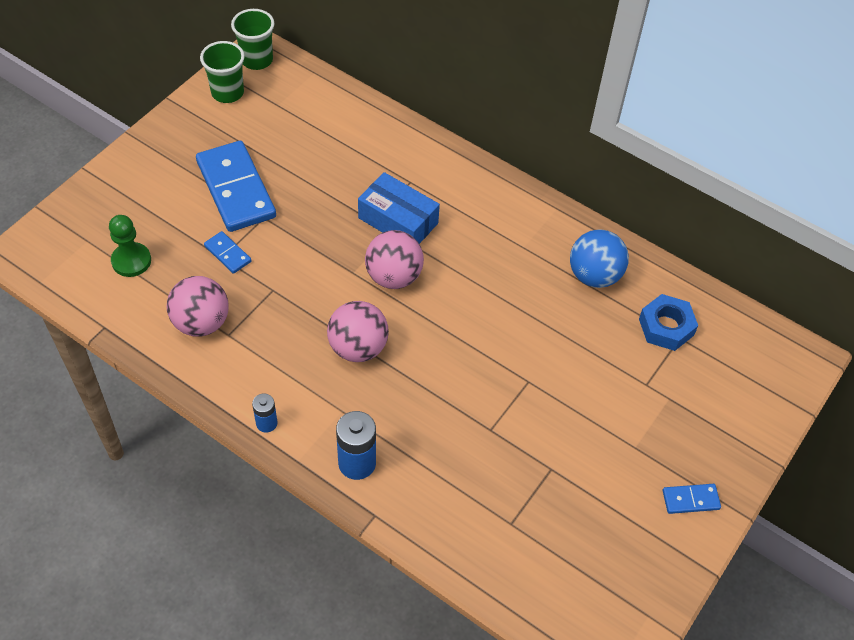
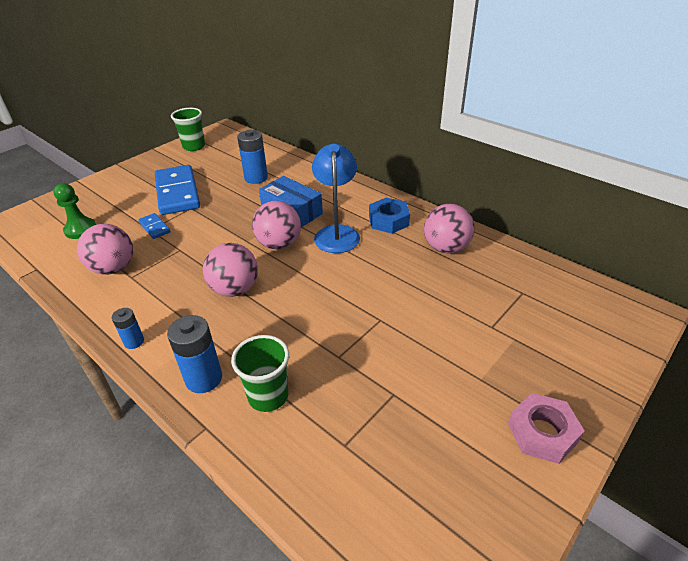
camera: 10 degrees right, 15 degrees down
green cup [231,9,275,70] -> green cup moved to [231,335,289,412]
blue ball [570,229,629,288] -> pink ball [424,204,474,254]
blue nut [639,294,698,351] -> blue nut moved to [369,198,410,234]
blue domino [663,484,721,514] -> pink nut [508,393,584,464]
none -> blue battery [237,130,268,184]
none -> blue lamp [312,144,360,253]

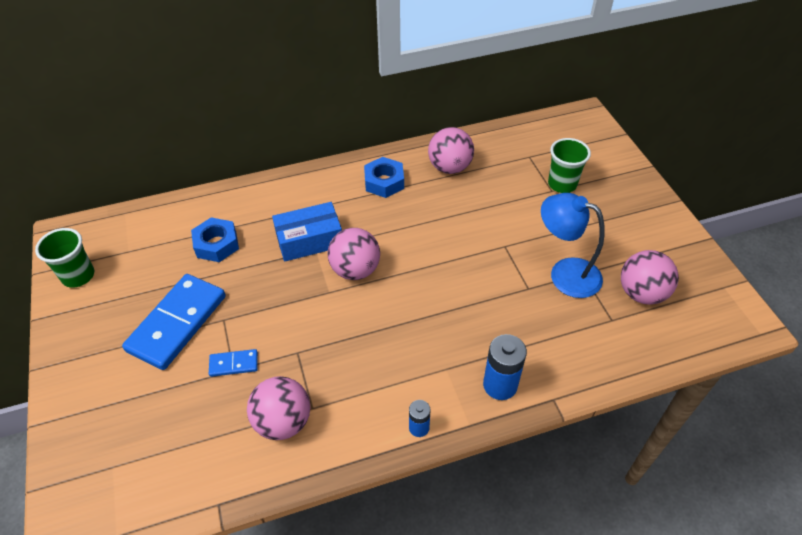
camera: 60 degrees left, 10 degrees up
green pawn [53,183,96,239] -> none
blue domino [155,165,200,215] -> blue domino turned 75 degrees counterclockwise [122,274,226,370]
pink ball [203,243,258,297] -> pink ball moved to [621,250,679,305]
green cup [231,335,289,412] -> green cup moved to [548,138,591,193]
blue battery [237,130,268,184] -> blue nut [191,217,239,262]
blue lamp [312,144,360,253] -> blue lamp moved to [541,193,605,298]
pink nut [508,393,584,464] -> none

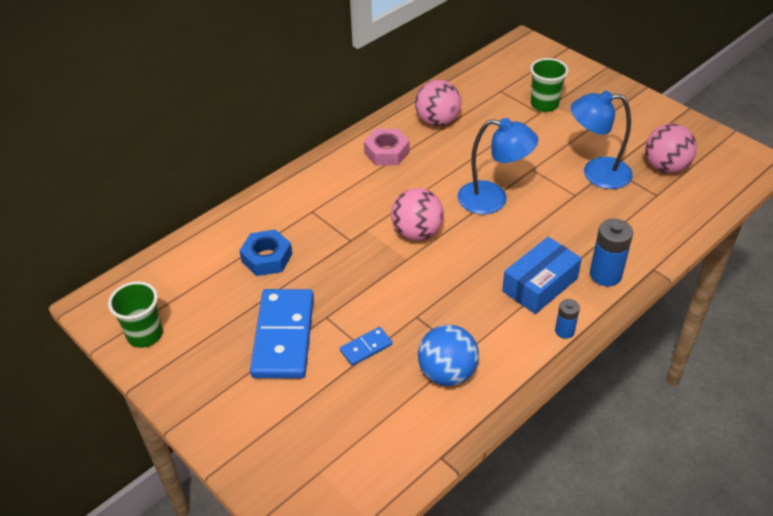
camera: 25 degrees left, 5 degrees down
pink ball [247,376,310,440] -> blue ball [418,325,479,386]
blue box [272,202,342,262] -> blue box moved to [502,237,582,314]
blue nut [364,157,404,198] -> pink nut [364,129,410,166]
none -> blue lamp [457,118,538,214]

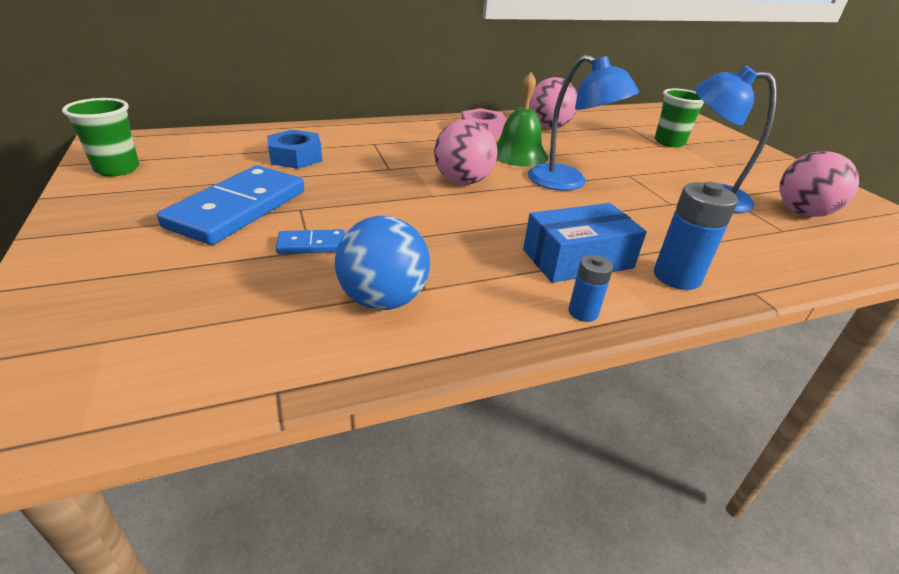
camera: 20 degrees right, 10 degrees down
none -> green bell [496,72,548,167]

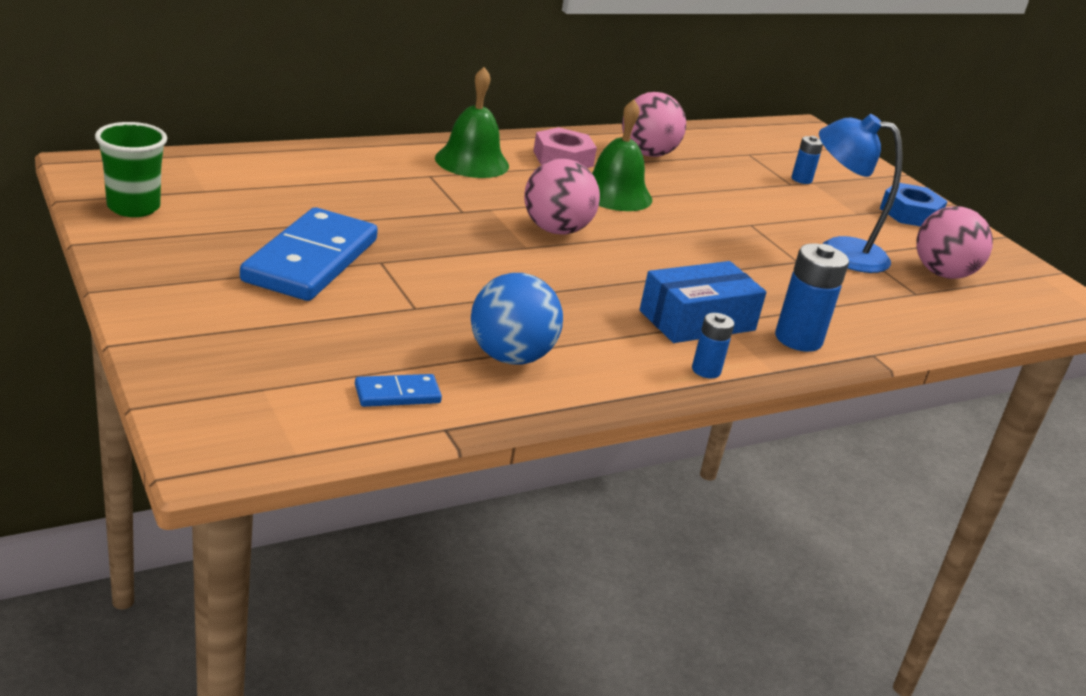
camera: 10 degrees left, 5 degrees down
blue nut [267,130,322,169] -> blue nut moved to [880,183,948,227]
blue domino [276,229,345,254] -> blue domino moved to [355,374,442,407]
blue lamp [528,55,639,191] -> none
green cup [654,88,704,147] -> blue battery [791,136,823,184]
none -> green bell [435,67,509,178]

